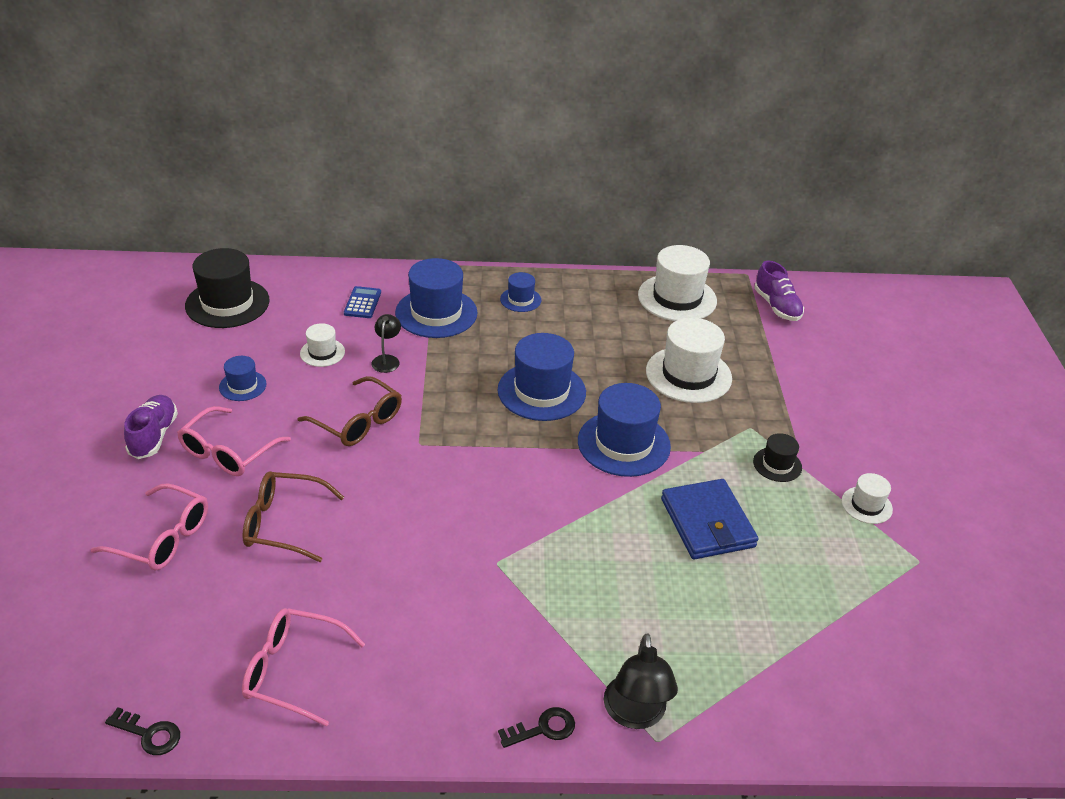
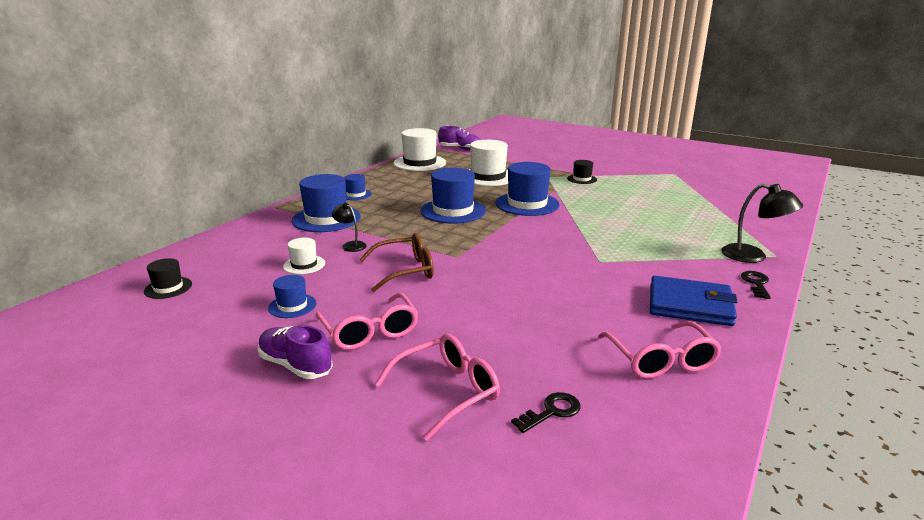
camera: 55 degrees left, 15 degrees down
black key [105,707,180,755] -> black key moved to [511,392,581,433]
black hat [185,248,270,328] -> black hat [144,258,192,299], size x0.52
pink glasses [242,608,365,727] -> pink glasses turned 60 degrees counterclockwise [598,321,722,379]
brown glasses [243,471,344,562] -> none
blue calculator [344,286,381,318] -> none
blue wallet [661,479,758,559] -> blue wallet moved to [650,276,738,326]
white hat [842,473,893,524] -> none

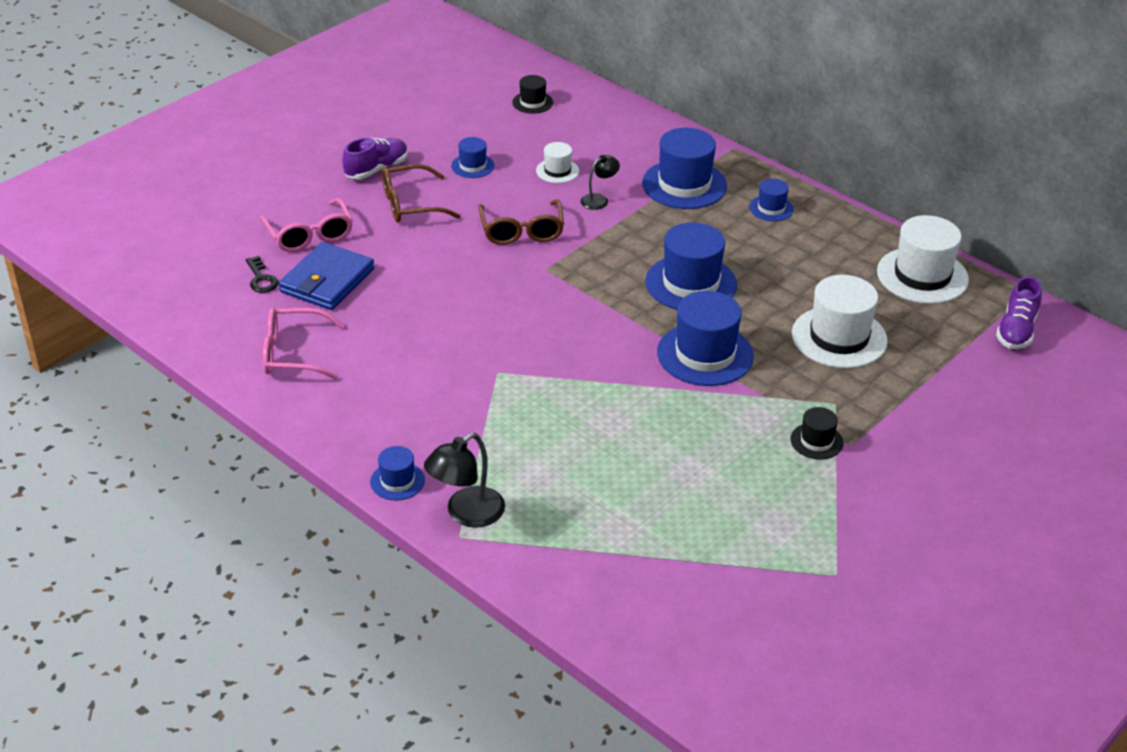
camera: 100 degrees right, 15 degrees up
pink glasses [316,293,418,350] -> brown glasses [382,164,461,222]
blue wallet [650,276,738,326] -> blue wallet moved to [279,242,375,310]
black key [741,271,771,299] -> blue hat [370,446,425,500]

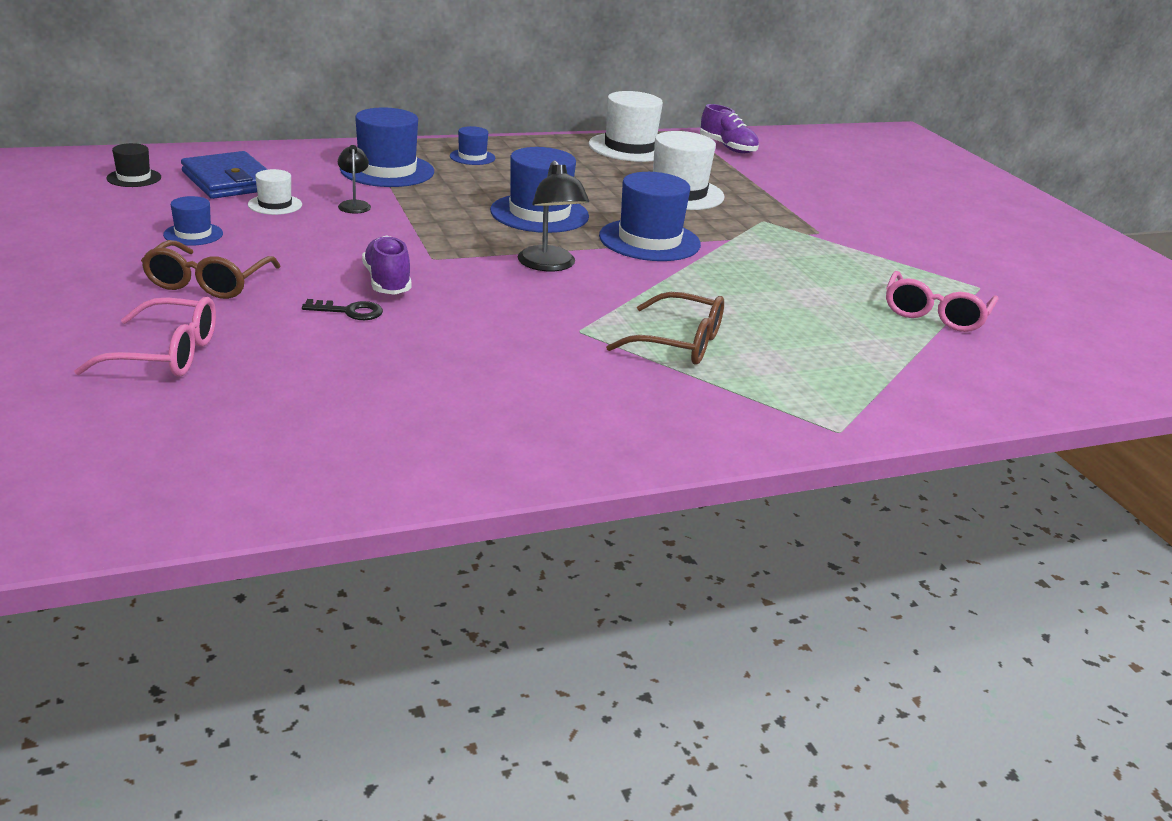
camera: 65 degrees left, 10 degrees down
black key [246,256,278,293] -> black key moved to [302,299,383,320]
pink glasses [263,307,345,380] -> pink glasses moved to [886,271,999,332]
blue wallet [279,242,375,310] -> blue wallet moved to [181,151,268,199]
purple shoe [342,138,408,179] -> purple shoe moved to [362,235,411,295]
blue hat [370,446,425,500] -> none
black lamp [424,433,505,528] -> black lamp moved to [518,160,589,271]
brown glasses [478,200,564,245] -> brown glasses moved to [606,292,724,365]
black hat [791,407,843,460] -> none

